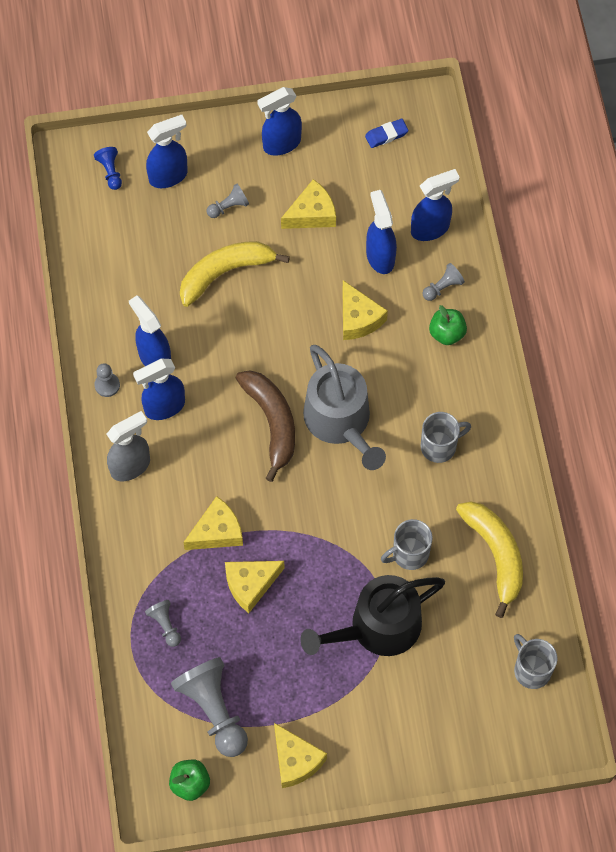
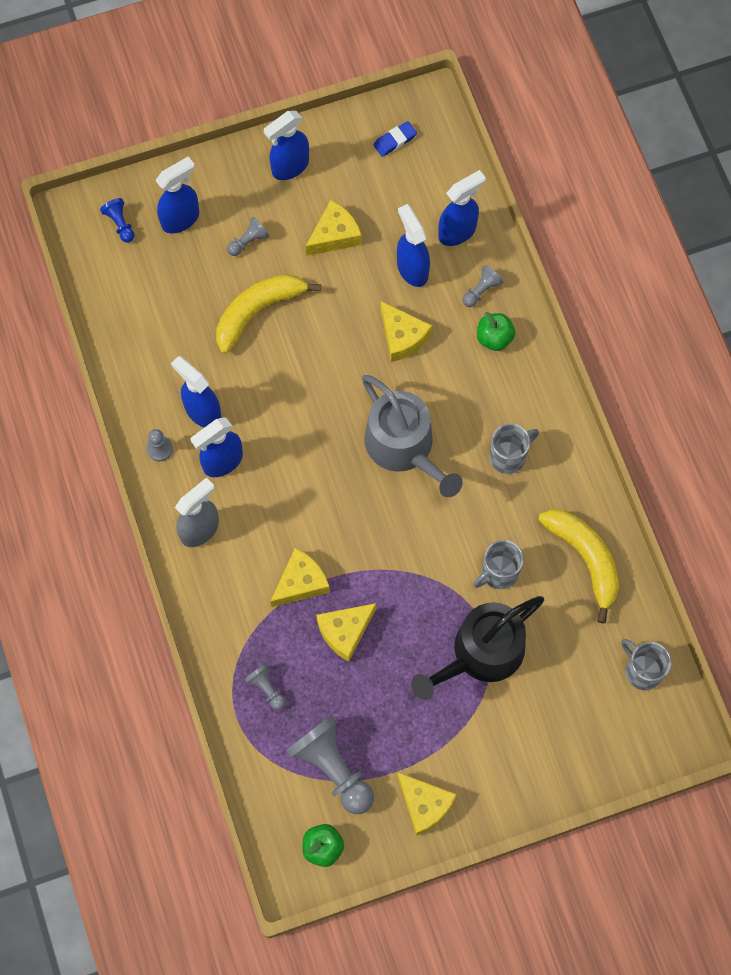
camera: 10 degrees left, 5 degrees up
brown banana [236,370,295,482] -> none

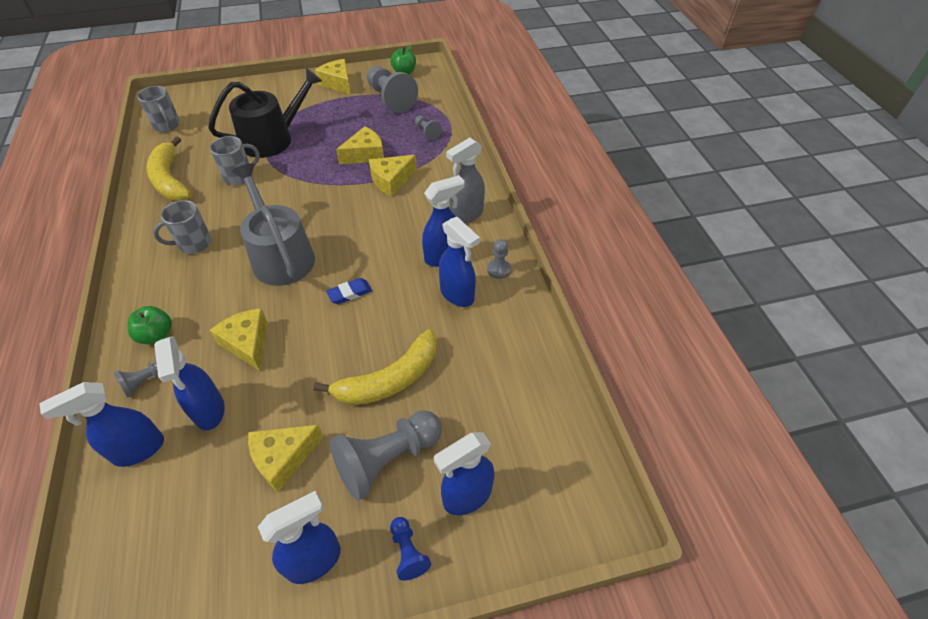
camera: 175 degrees left, 20 degrees down
blue pawn [100,198,135,242] -> blue pawn moved to [390,517,431,581]
grey pawn [227,216,269,256] -> grey pawn [329,410,442,501], size x2.06
blue eraser [373,121,417,157] -> blue eraser moved to [326,278,372,304]

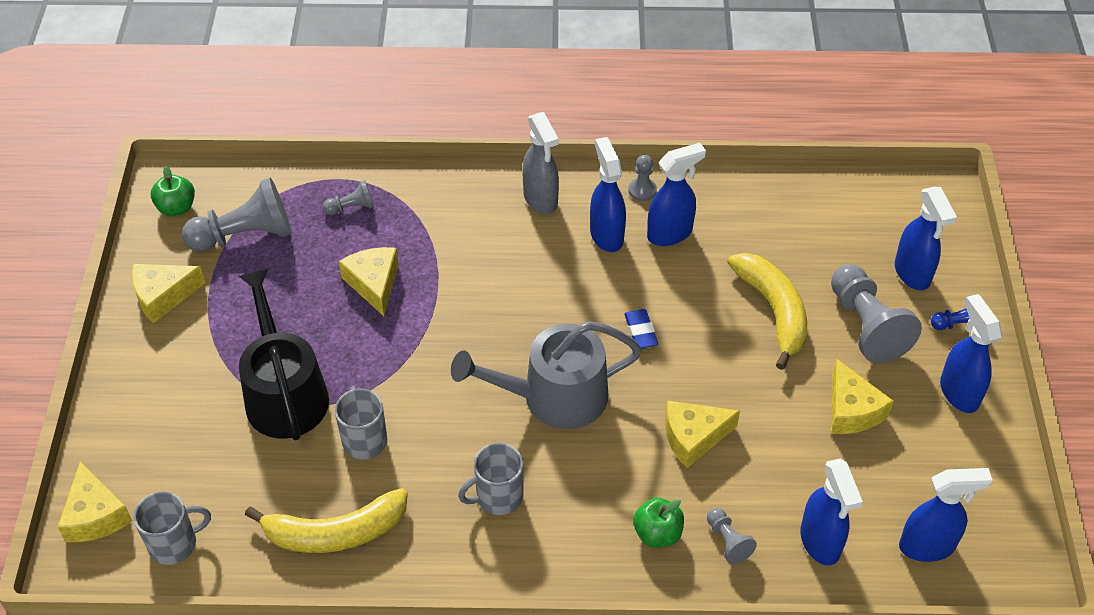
camera: 75 degrees left, 0 degrees up
grey mug [153,200,211,254] -> grey mug turned 75 degrees clockwise [458,443,523,515]
blue spray bottle [154,336,225,430] -> blue spray bottle moved to [899,468,993,562]
yellow cheese [369,155,417,196] -> yellow cheese moved to [58,462,132,542]

